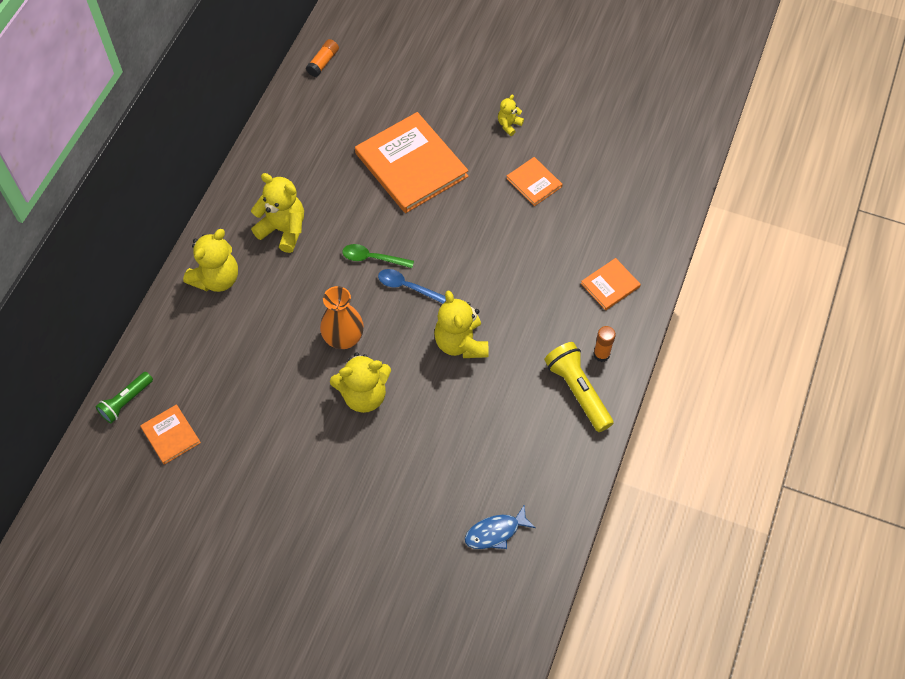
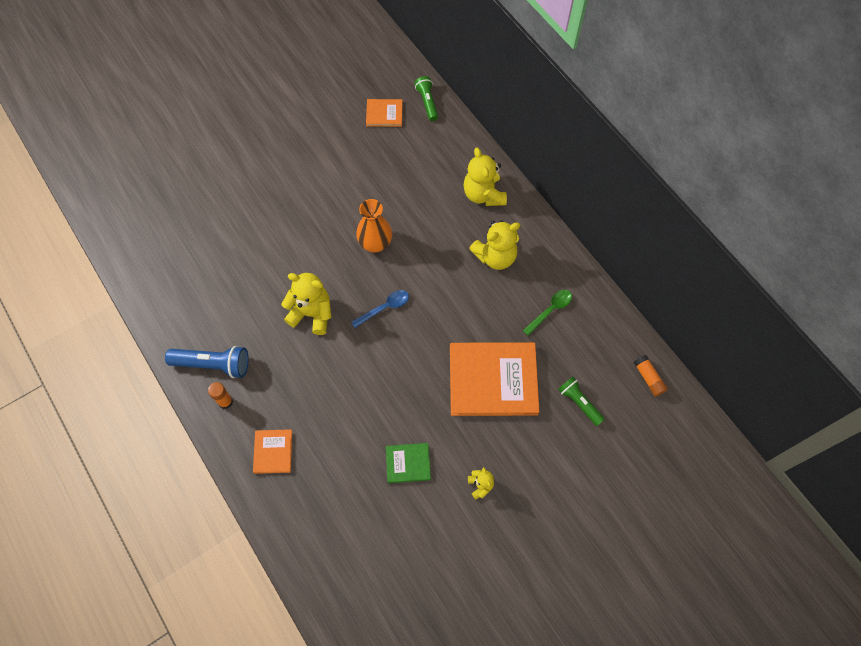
camera: 125 degrees right, 5 degrees up
yellow teddy bear [330,352,391,413] -> none
green spoon [342,244,414,268] -> green spoon moved to [523,290,572,336]
blue fish [465,504,536,549] -> none
orange book [506,157,562,206] -> green book [386,443,431,483]
yellow flashlight [544,342,614,432] -> blue flashlight [165,346,249,378]
none -> green flashlight [558,377,605,426]

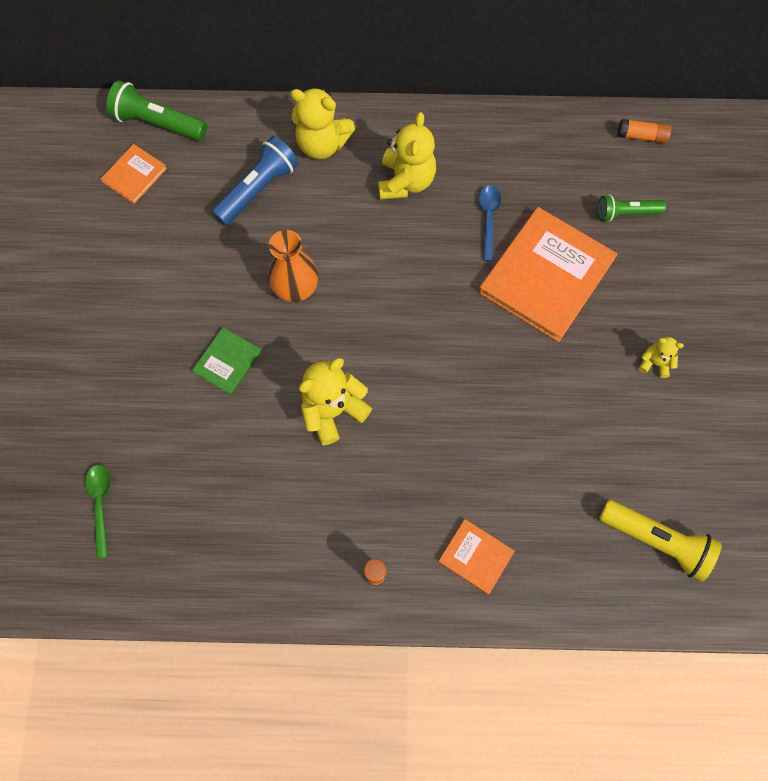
camera: 55 degrees left, 5 degrees up
blue flashlight [165,346,249,378] -> blue flashlight moved to [211,136,299,226]
blue spoon [351,290,409,328] -> blue spoon moved to [479,185,501,261]
green book [386,443,431,483] -> green book moved to [192,327,262,395]
green flashlight [414,76,438,121] -> green flashlight [106,80,207,141], size x1.52
green spoon [523,290,572,336] -> green spoon moved to [85,465,111,558]
none -> yellow flashlight [599,500,722,582]

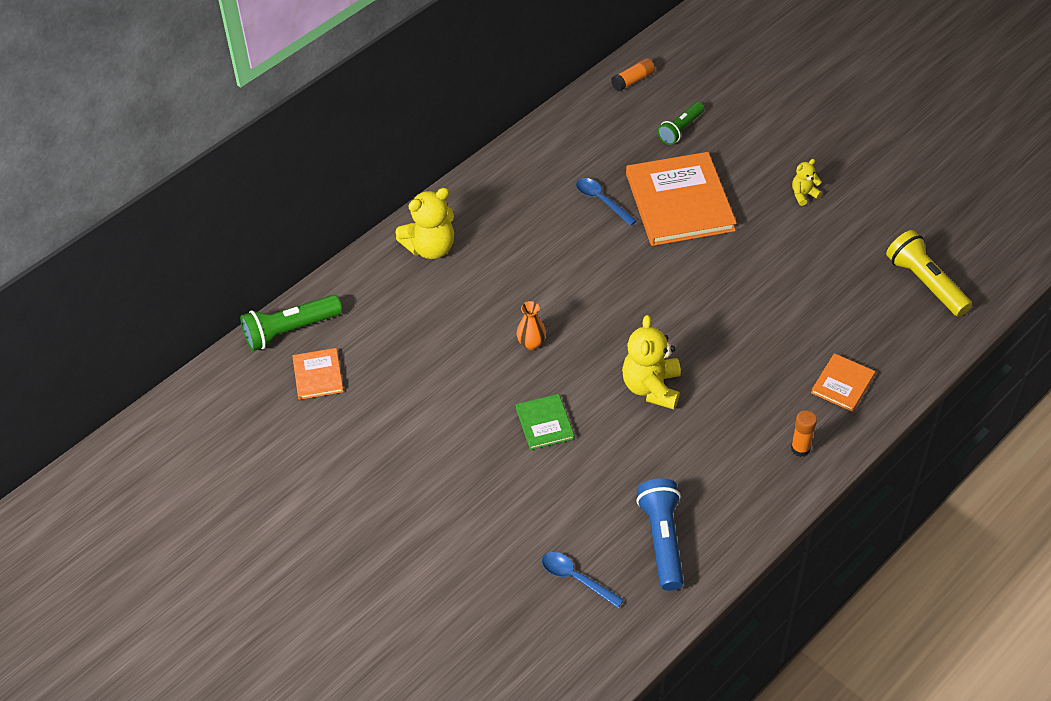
camera: 45 degrees left, 20 degrees down
green spoon [85,465,111,558] -> blue spoon [542,552,624,608]
blue flashlight [211,136,299,226] -> blue flashlight moved to [636,478,684,591]
orange vase [268,230,318,302] -> orange vase [517,301,546,350], size x0.62
yellow teddy bear [378,112,436,200] -> none
orange book [438,519,515,594] -> orange book turned 45 degrees counterclockwise [811,353,875,412]
yellow flashlight [599,500,722,582] -> yellow flashlight turned 105 degrees counterclockwise [886,230,972,317]

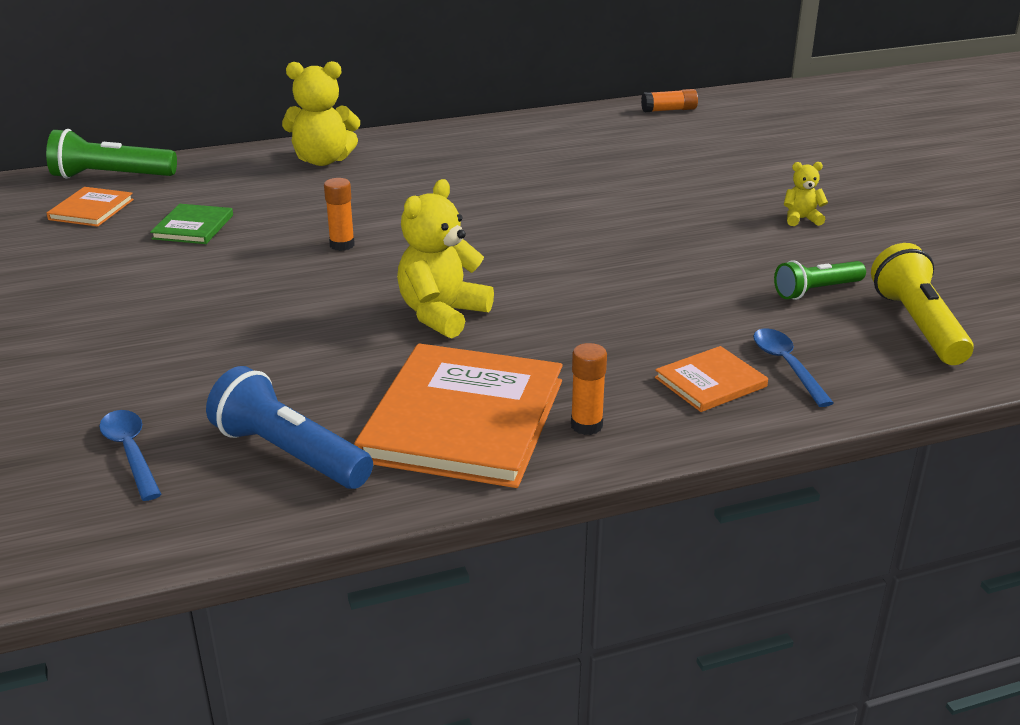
camera: 25 degrees right, 20 degrees down
green book [515,394,574,450] -> green book moved to [150,204,233,244]
orange vase [517,301,546,350] -> orange glue stick [324,178,355,251]
blue spoon [576,178,637,226] -> blue spoon moved to [753,328,834,407]
orange book [626,152,737,246] -> orange book moved to [354,343,563,488]
blue flashlight [636,478,684,591] -> blue flashlight turned 75 degrees counterclockwise [206,366,373,489]
green flashlight [657,102,704,145] -> green flashlight moved to [774,260,866,300]

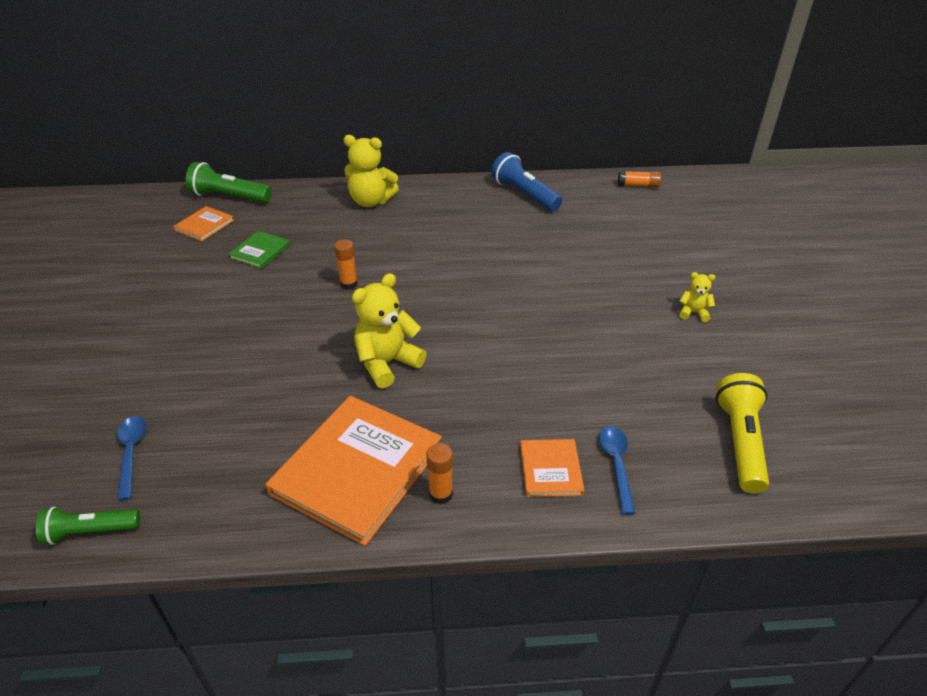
camera: 15 degrees right, 10 degrees up
blue flashlight [206,366,373,489] -> blue flashlight moved to [491,152,562,211]
orange book [655,346,768,412] -> orange book turned 75 degrees counterclockwise [520,439,584,497]
green flashlight [774,260,866,300] -> green flashlight moved to [36,507,140,545]

